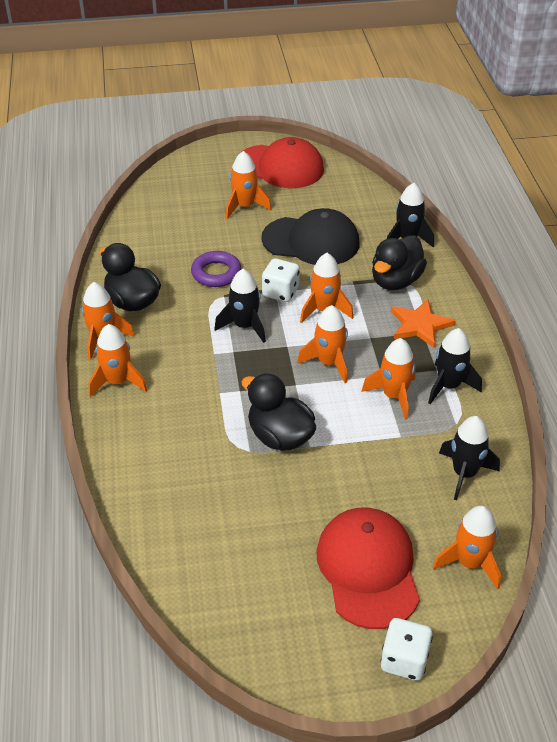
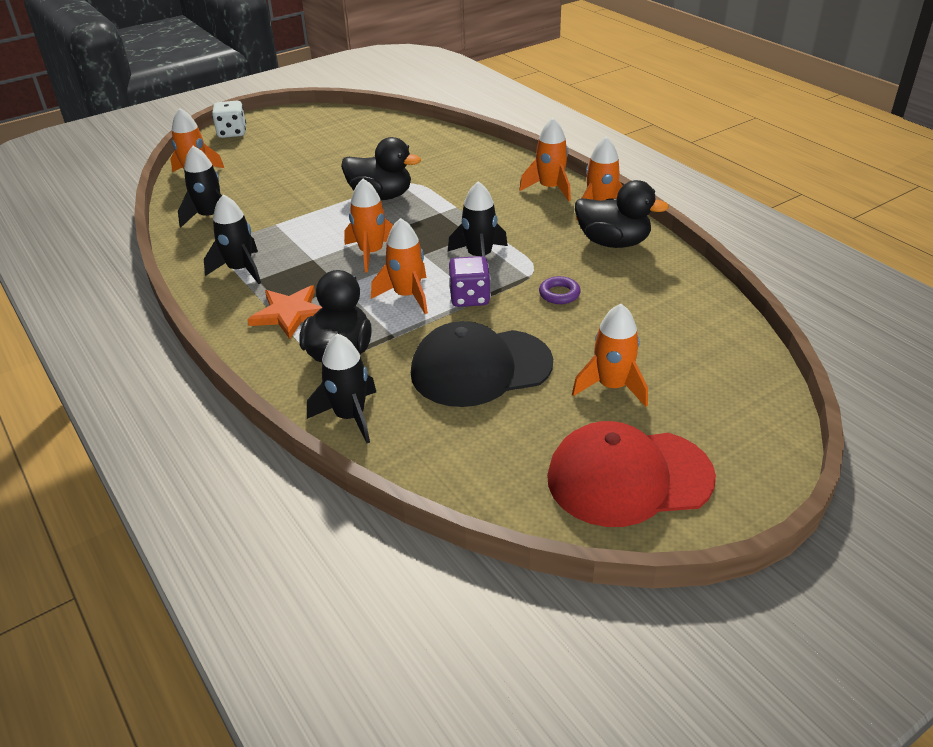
camera: 155 degrees right, 5 degrees down
purple ring [191,251,241,287] -> purple ring [539,276,581,304], size x0.65
white dice [262,258,299,302] -> purple dice [449,256,491,307]
red cap [316,508,420,629] -> none
orange rocket [361,338,415,420] -> none

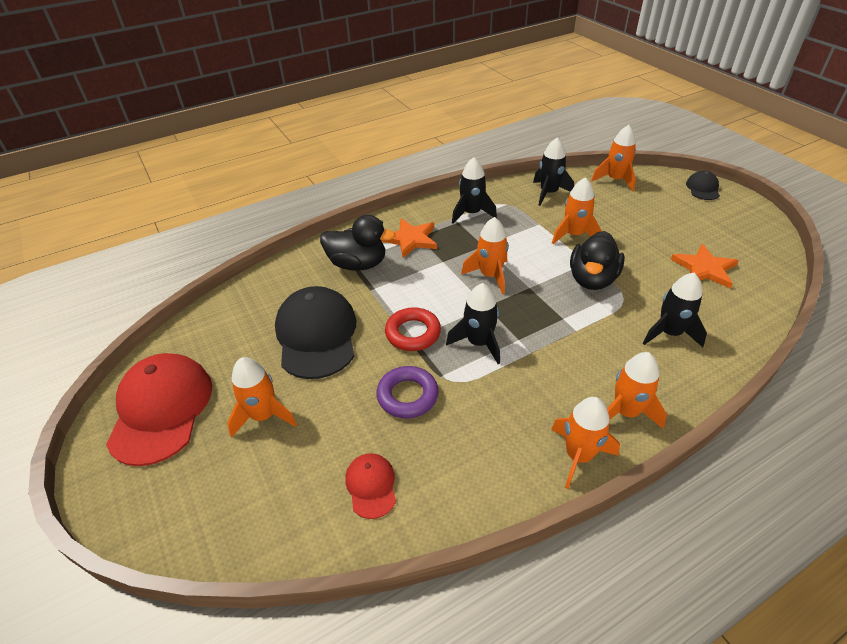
camera: 95 degrees right, 5 degrees up
white dice [212,101,246,138] -> black cap [686,171,720,200]
black rocket [307,333,376,443] -> black rocket moved to [643,273,707,347]
orange rocket [371,218,428,314] -> orange rocket moved to [552,177,602,244]
purple dice [449,256,491,307] -> red ring [385,307,441,351]
purple ring [539,276,581,304] -> purple ring [376,366,439,418], size x1.55
black duck [575,180,669,248] -> none
none -> red cap [345,453,396,519]
none -> orange star [671,244,739,288]

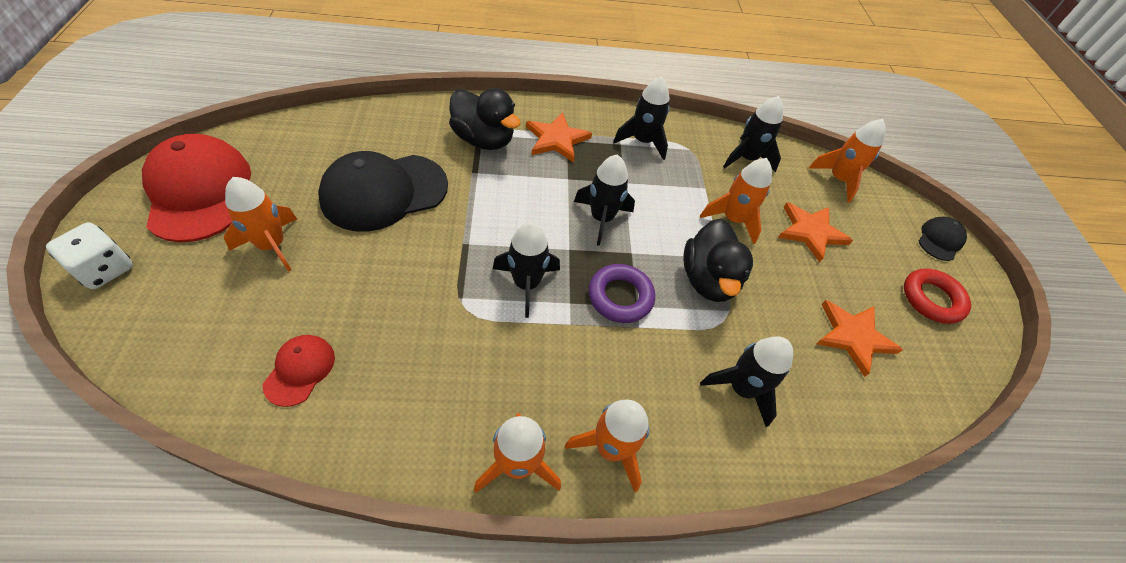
camera: 20 degrees right, 10 degrees up
red cap [106,353,212,466] -> red cap turned 45 degrees counterclockwise [142,134,251,242]
black cap [275,286,356,379] -> black cap turned 135 degrees counterclockwise [318,151,448,232]
purple ring [376,366,439,418] -> purple ring moved to [589,264,655,323]
red ring [385,307,441,351] -> red ring moved to [904,268,971,324]
orange rocket [461,217,509,294] -> black rocket [574,155,635,246]
black duck [570,231,625,290] -> black duck turned 45 degrees counterclockwise [683,219,753,302]
none -> white dice [46,222,133,289]
none -> orange star [778,202,853,262]

